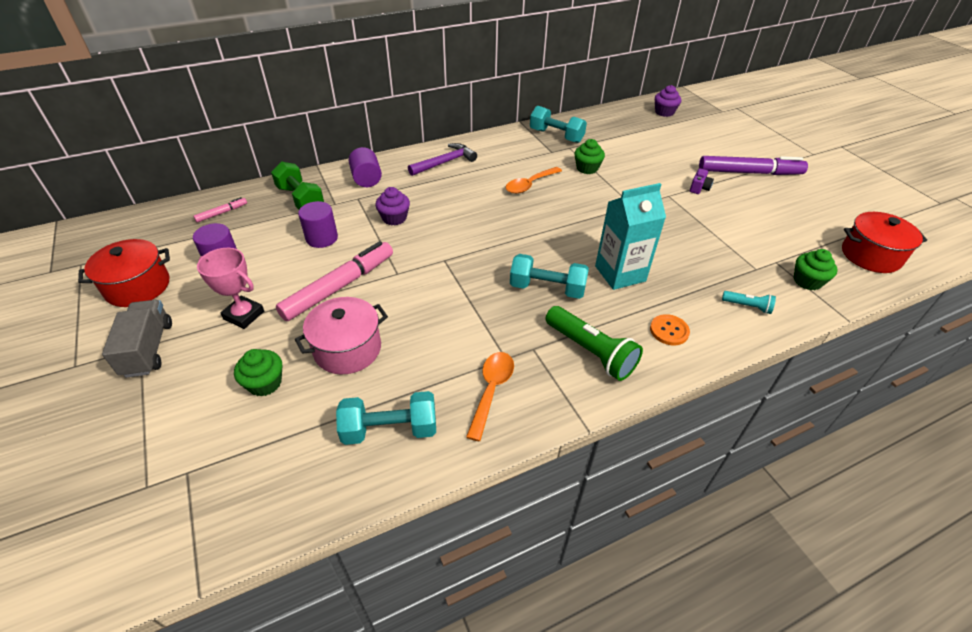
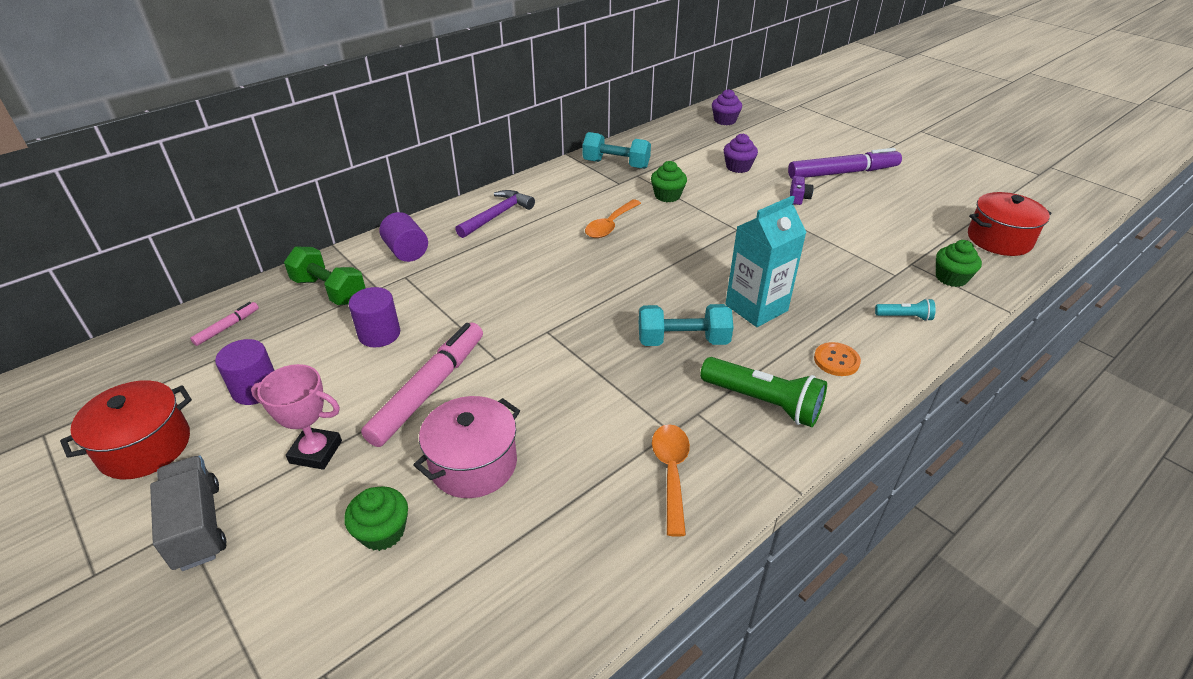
camera: 15 degrees left, 5 degrees down
turquoise dumbbell [336,391,436,445] -> none
purple cupcake [375,187,410,225] -> purple cupcake moved to [724,134,758,173]

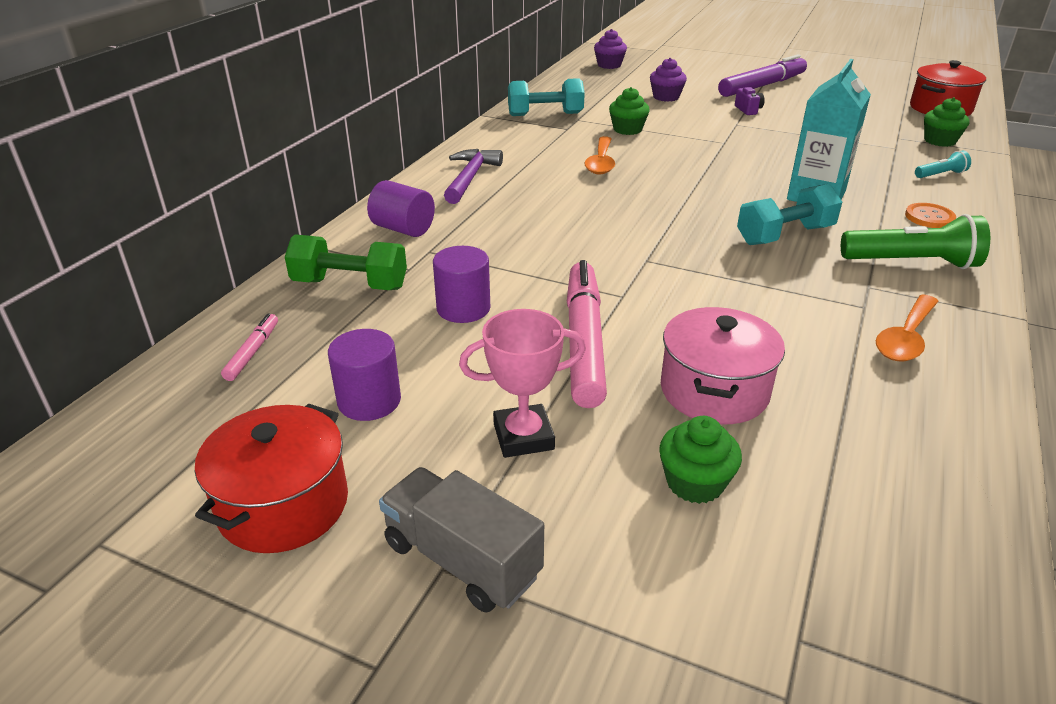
camera: 25 degrees left, 5 degrees down
orange spoon [652,424,690,537] -> orange spoon turned 120 degrees counterclockwise [876,294,939,361]

